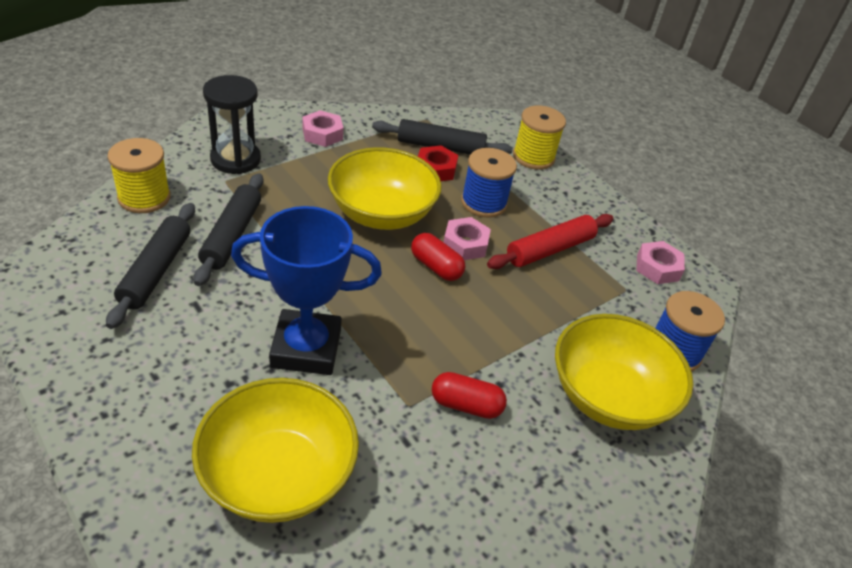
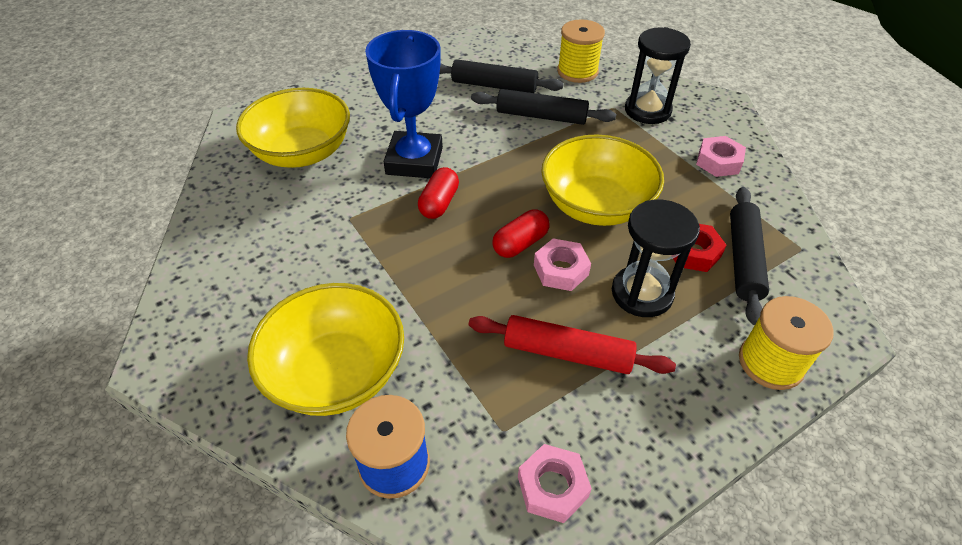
camera: 100 degrees right, 5 degrees up
red capsule [432,372,507,419] -> red capsule moved to [418,167,459,219]
blue spool [461,148,517,218] -> black hourglass [612,200,700,317]
red rolling pin [487,214,614,269] -> red rolling pin turned 45 degrees counterclockwise [469,315,676,374]

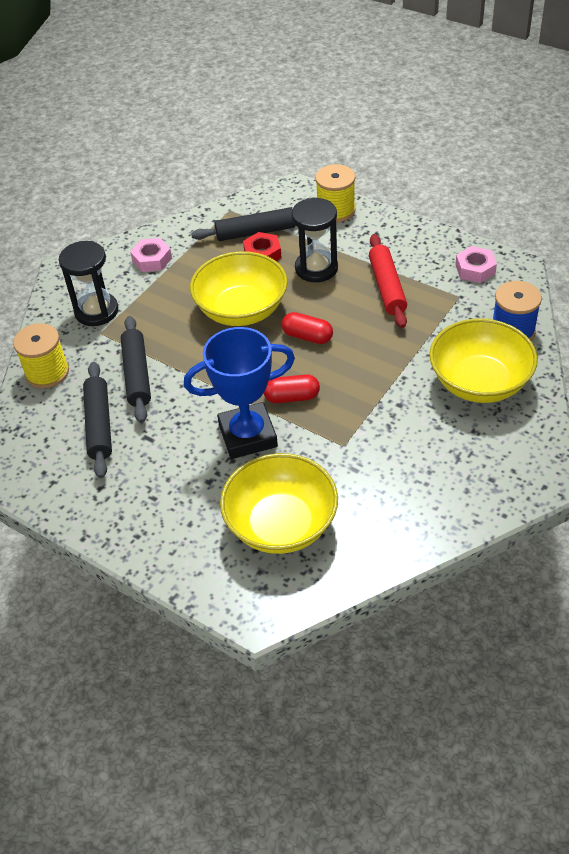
camera: 110 degrees left, 0 degrees up
pink nut [534,238,591,291] -> none

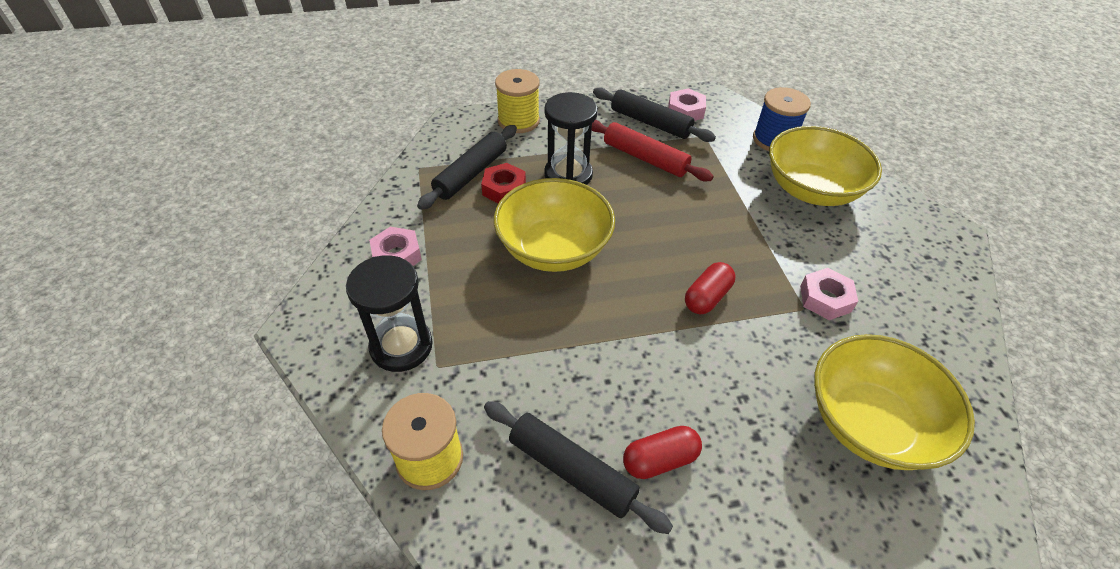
camera: 50 degrees left, 0 degrees up
black rolling pin [121,316,151,423] -> black rolling pin moved to [593,87,716,142]
blue trophy [184,327,295,459] -> none
red capsule [282,312,333,344] -> red capsule moved to [623,426,702,479]
none -> pink nut [800,268,858,320]

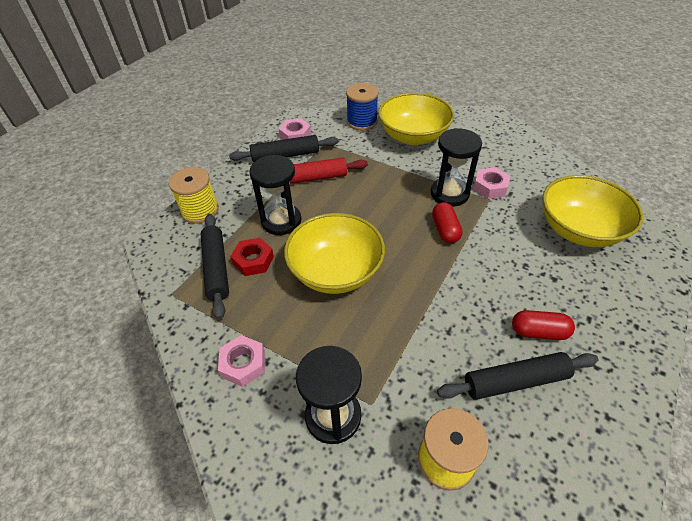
camera: 45 degrees left, 0 degrees up
red capsule [623,426,702,479] -> red capsule turned 75 degrees clockwise [512,310,575,340]
none -> black hourglass [431,128,482,206]

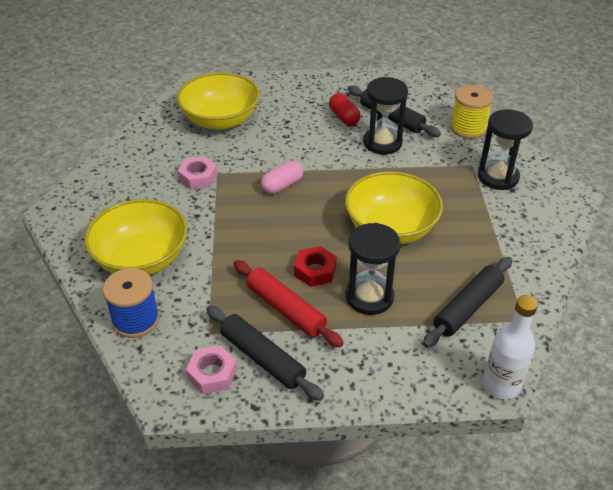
camera: 125 degrees left, 5 degrees down
yellow spool [169,167,219,224] -> none
pink nut [218,335,265,387] -> none
red nut [230,238,274,276] -> red nut moved to [294,246,337,287]
black hourglass [431,128,482,206] -> black hourglass moved to [363,77,408,154]
red capsule [432,202,463,243] -> pink capsule [261,161,303,194]
none -> white bottle [483,295,538,399]

